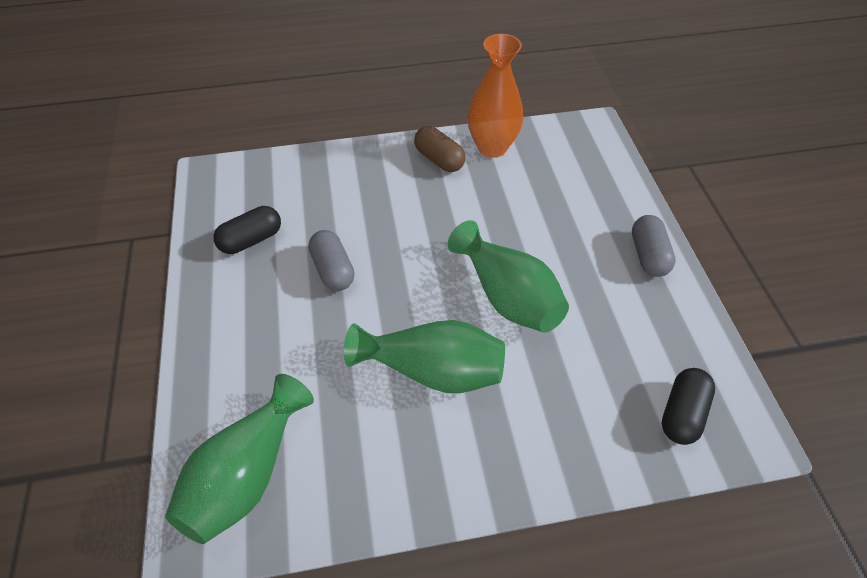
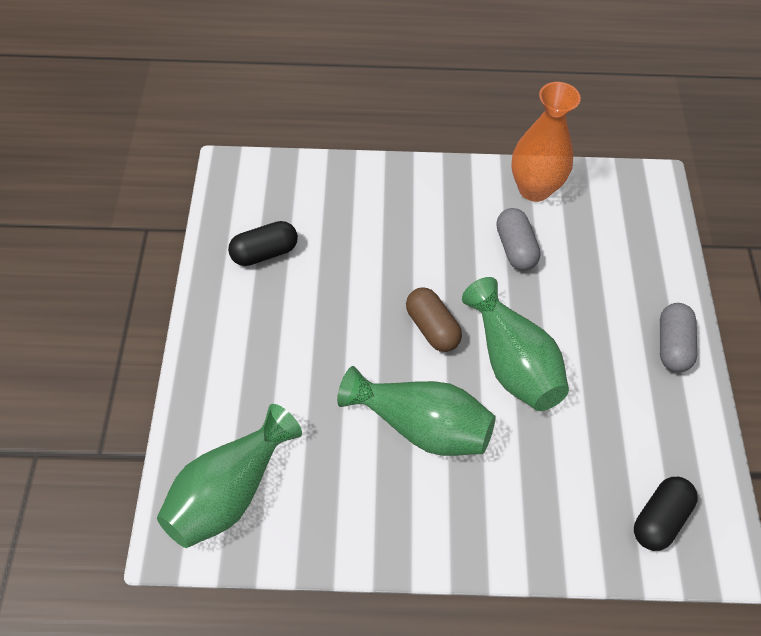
camera: 10 degrees right, 5 degrees up
grey capsule [308,230,355,291] -> grey capsule moved to [496,208,541,271]
brown capsule [414,126,466,172] -> brown capsule moved to [406,288,462,352]

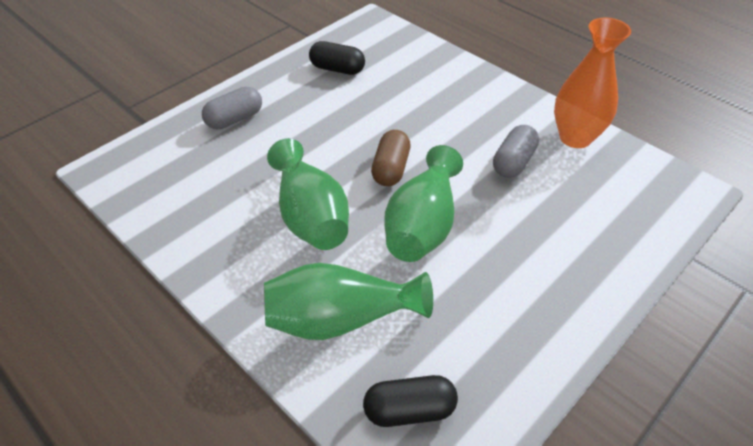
camera: 45 degrees right, 10 degrees down
green vase [157,404,302,548] -> green vase moved to [264,263,433,340]
grey capsule [660,303,697,372] -> grey capsule moved to [202,86,262,130]

